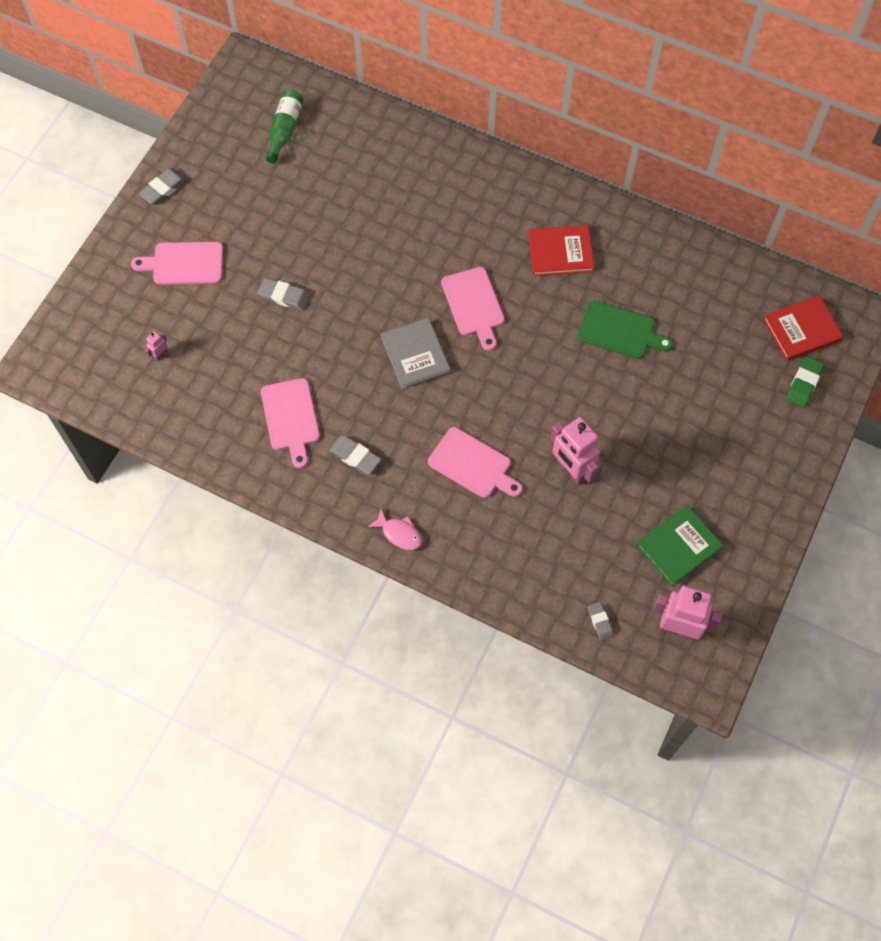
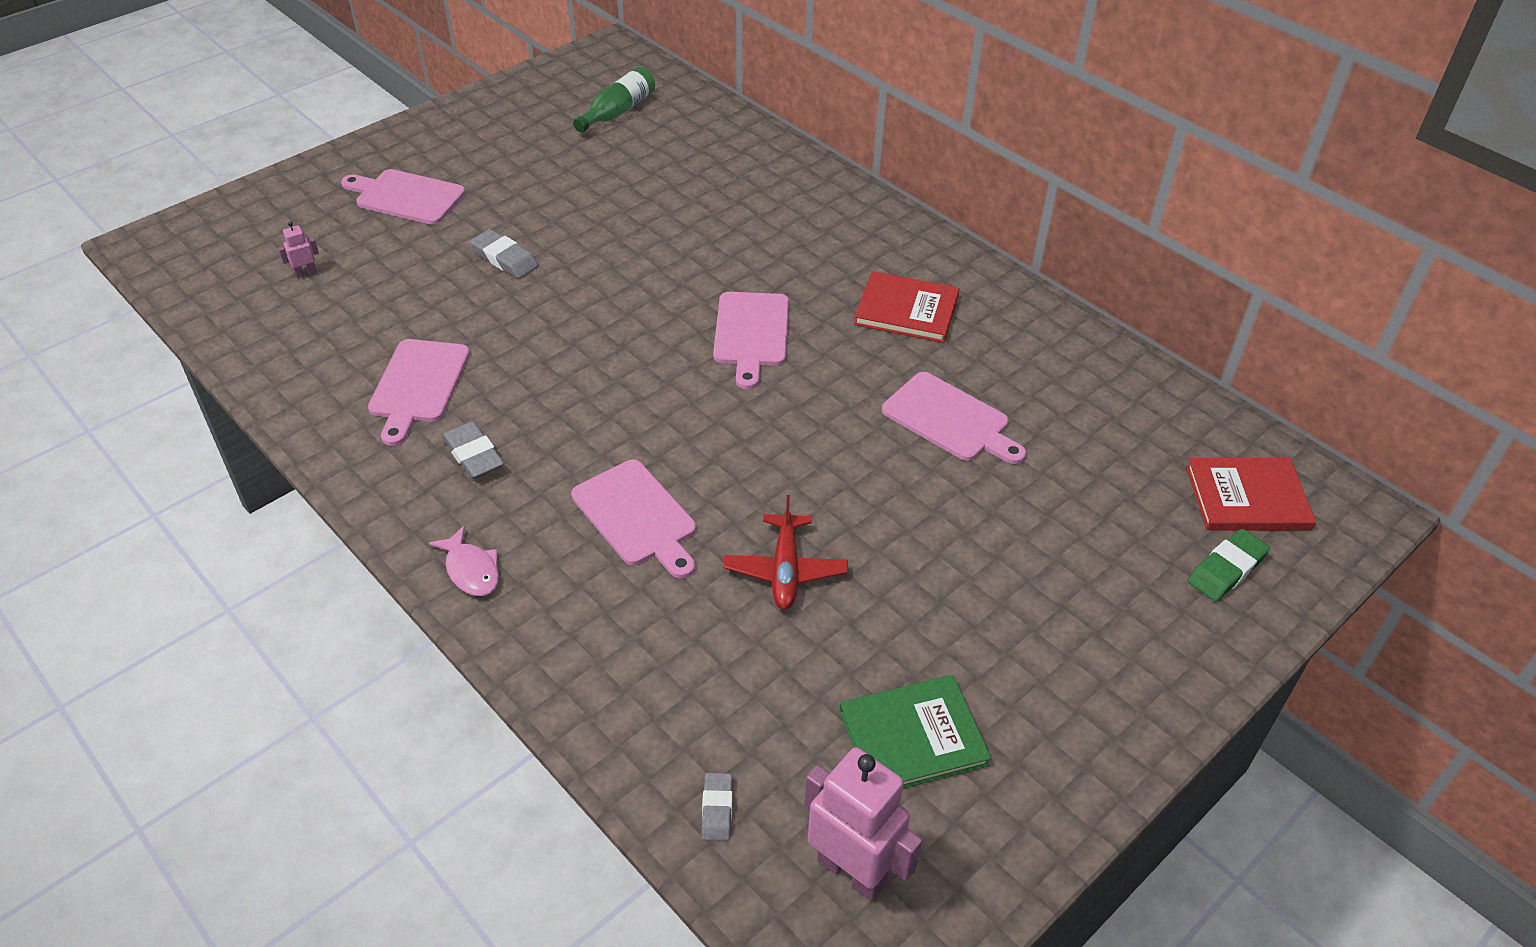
camera: 20 degrees right, 20 degrees down
grey eraser [139,168,187,205] -> none
grey book [381,318,451,389] -> none
pink robot [550,417,600,485] -> red plane [723,495,848,610]
green cutting board [577,300,673,359] -> pink cutting board [882,372,1026,464]

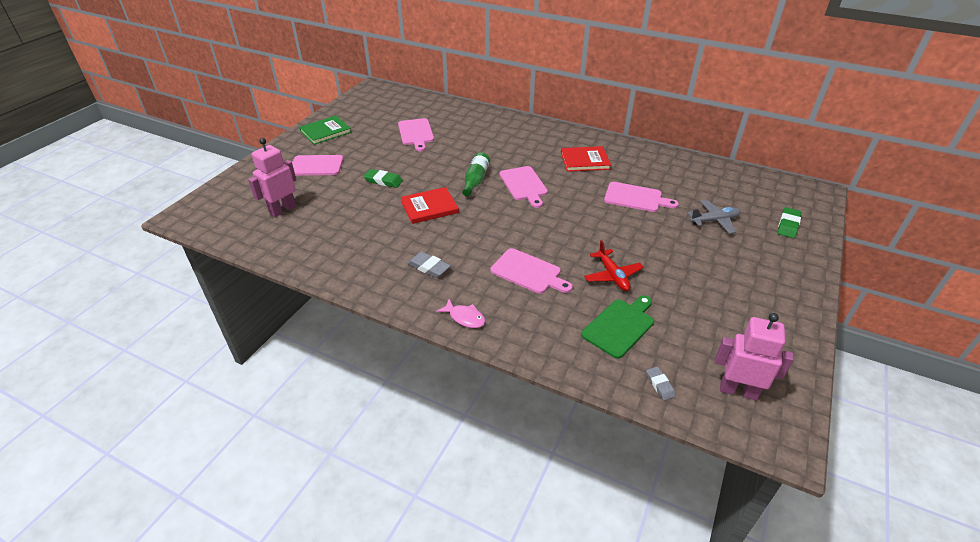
camera: 20 degrees left, 5 degrees down
pink robot [278,221,319,278] -> pink robot [248,138,296,217], size x2.34
pink cutting board [368,339,470,446] -> pink cutting board moved to [398,118,434,151]
grey eraser [470,229,538,279] -> green eraser [364,169,403,188]
green bottle [573,67,655,133] -> green bottle moved to [462,152,490,197]
green book [839,675,991,788] -> green book moved to [299,116,351,145]
red book [1186,458,1316,531] -> red book moved to [400,187,459,224]
none -> green cutting board [581,295,654,359]
none -> grey plane [687,200,741,234]

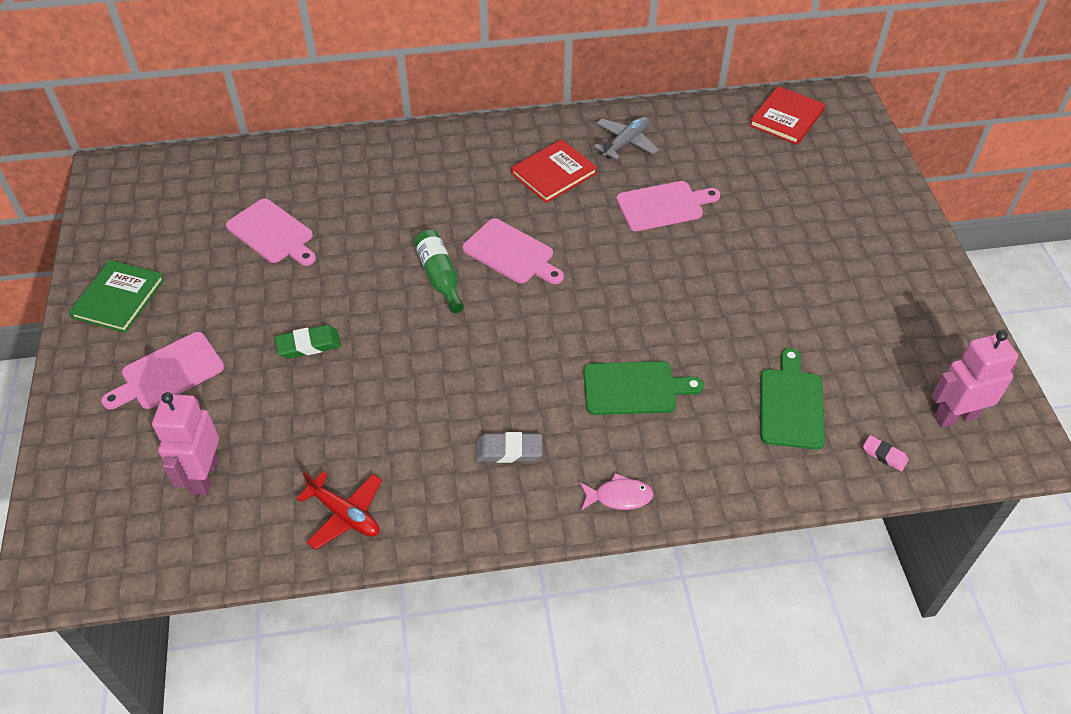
camera: 35 degrees left, 10 degrees up
red book [400,187,459,224] -> red book moved to [749,86,825,145]
pink cutting board [490,248,573,294] -> green cutting board [583,361,704,415]
red plane [584,240,644,291] -> red plane moved to [296,471,382,550]
grey eraser [646,367,676,401] -> pink eraser [863,435,908,472]
grey plane [687,200,741,234] -> grey plane moved to [594,117,659,160]
green eraser [778,207,801,238] -> none

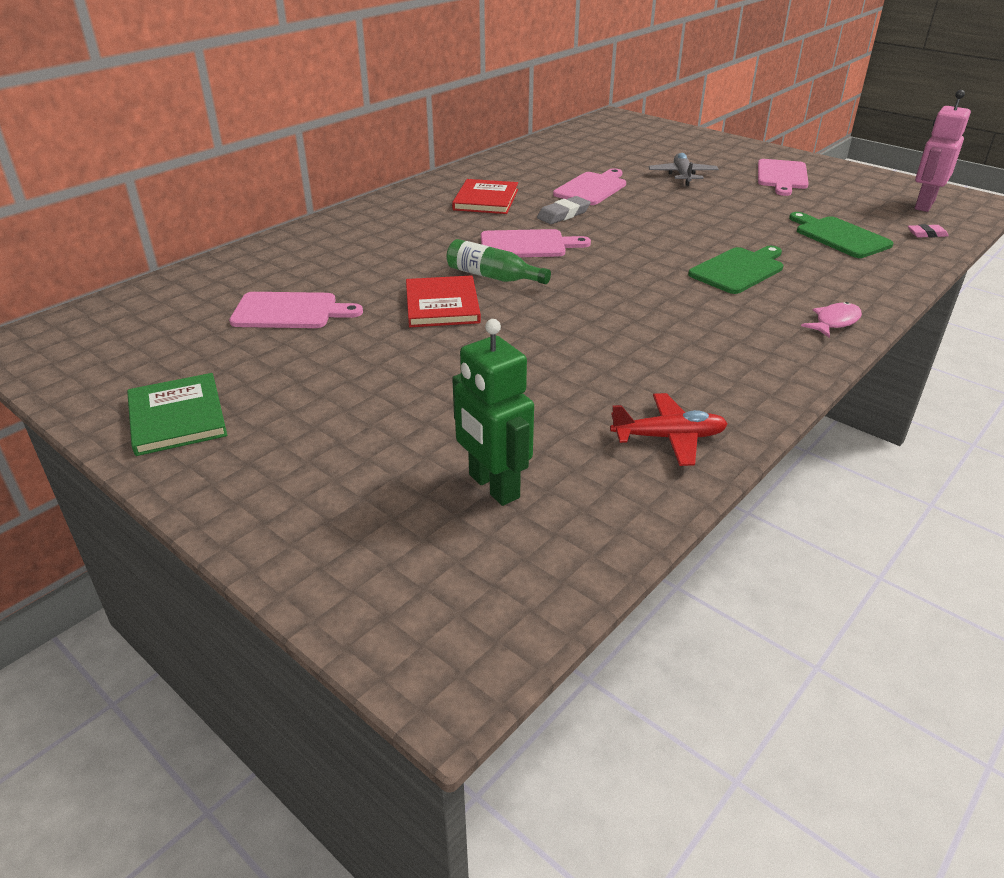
camera: 40 degrees left, 15 degrees down
pink cutting board [101,332,224,409] -> pink cutting board moved to [758,159,809,196]
pink robot [152,392,219,495] -> green robot [452,319,534,506]
green eraser [275,325,341,359] -> none
grey eraser [475,432,542,463] -> grey eraser moved to [537,196,591,224]
grey plane [594,117,659,160] -> grey plane moved to [649,153,719,186]
red book [749,86,825,145] -> red book moved to [406,275,481,327]

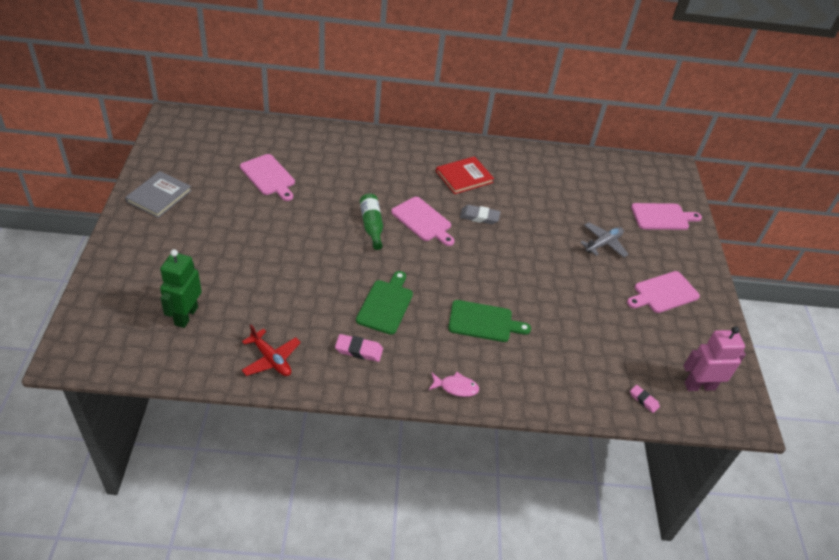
camera: 45 degrees right, 10 degrees up
green book [127,373,227,456] -> grey book [125,171,192,218]
red book [406,275,481,327] -> none
pink cutting board [553,168,626,205] -> pink cutting board moved to [631,203,702,230]
green cutting board [789,212,894,258] -> green cutting board moved to [356,271,413,335]
none -> pink eraser [335,334,383,362]

